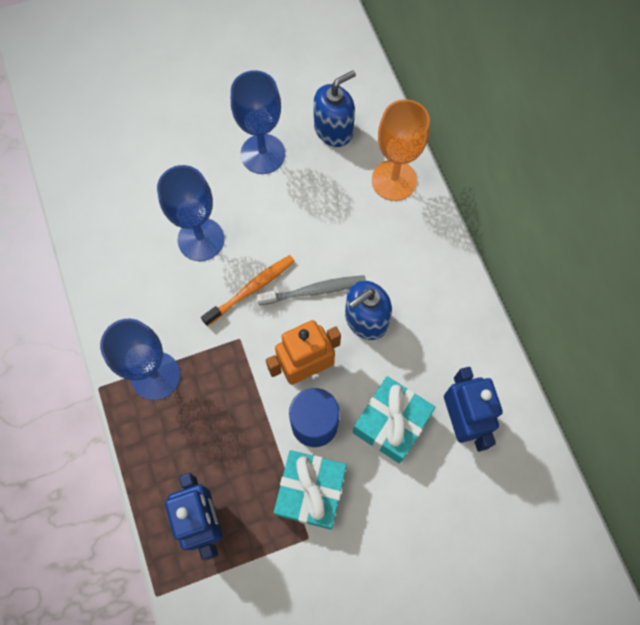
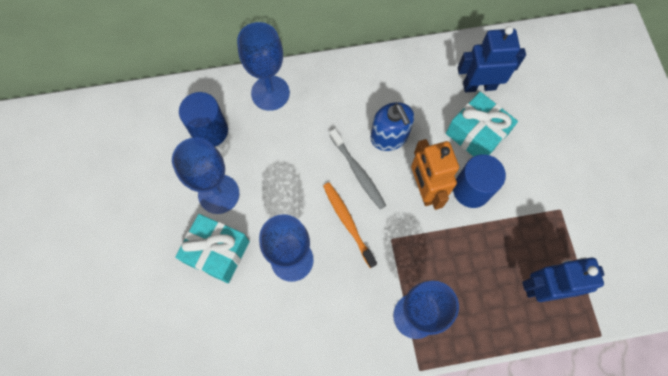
camera: 80 degrees left, 0 degrees up
grey toothbrush [256,275,366,305] -> grey toothbrush turned 150 degrees clockwise [329,129,386,209]
turquoise gift [274,450,347,530] -> turquoise gift moved to [175,214,250,283]
blue soap dispenser [314,70,356,147] -> blue cylinder [179,92,228,147]
orange goblet [372,99,430,201] -> blue goblet [237,22,290,111]

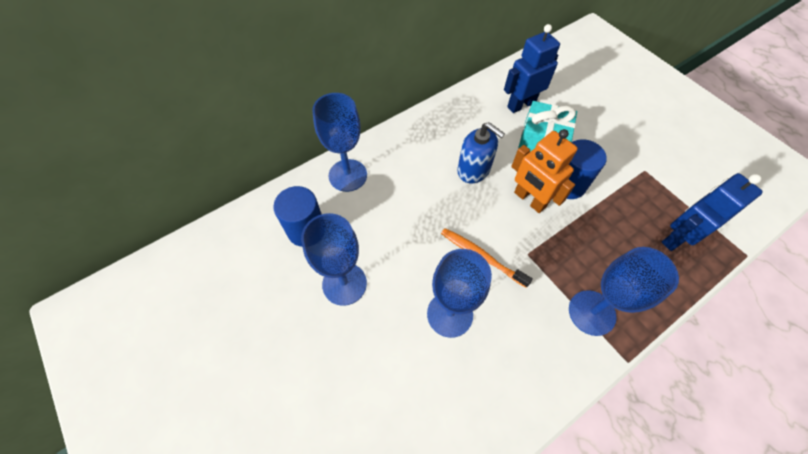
camera: 25 degrees left, 10 degrees down
turquoise gift [175,214,250,283] -> none
grey toothbrush [329,129,386,209] -> none

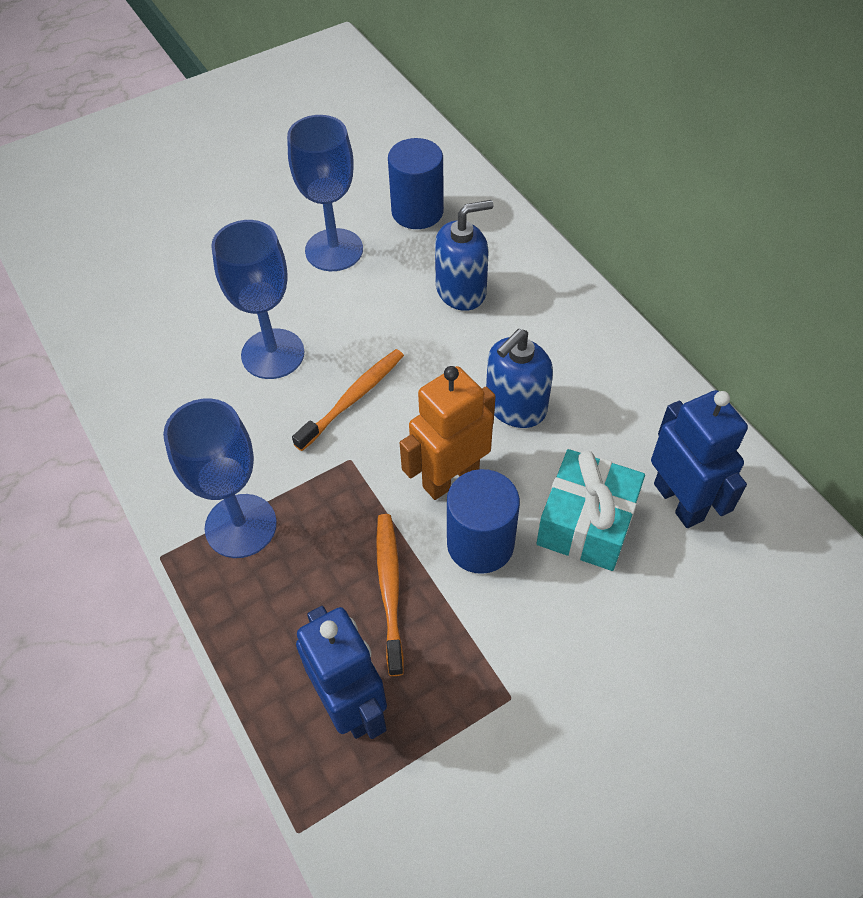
camera: 95 degrees right, 5 degrees down
blue goblet [312,93,367,192] -> none
none -> orange toothbrush [376,514,404,676]
none -> blue soap dispenser [435,200,493,311]

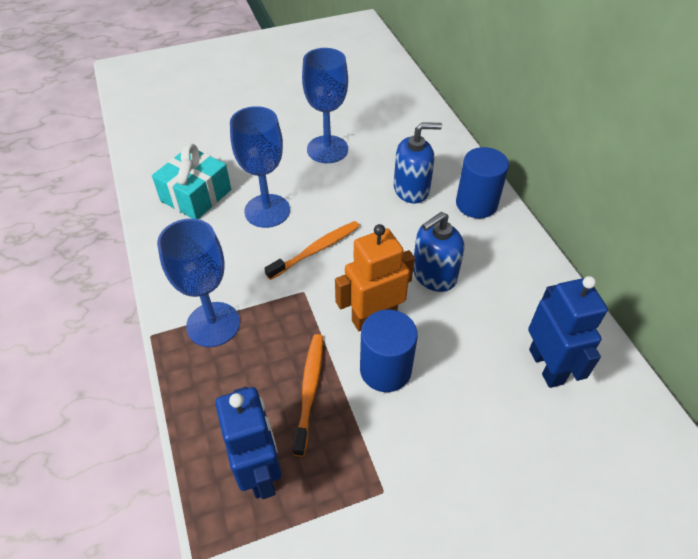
camera: 10 degrees right, 5 degrees down
blue cylinder [388,138,444,229] -> blue cylinder moved to [456,147,509,218]
turquoise gift [536,449,645,571] -> turquoise gift moved to [152,144,231,219]

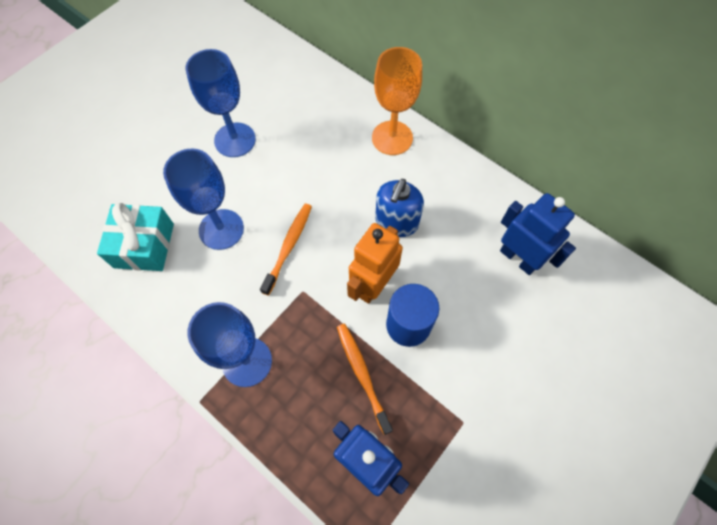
camera: 30 degrees left, 15 degrees up
blue soap dispenser [394,122,442,203] -> none
blue cylinder [456,147,509,218] -> orange goblet [372,47,422,155]

